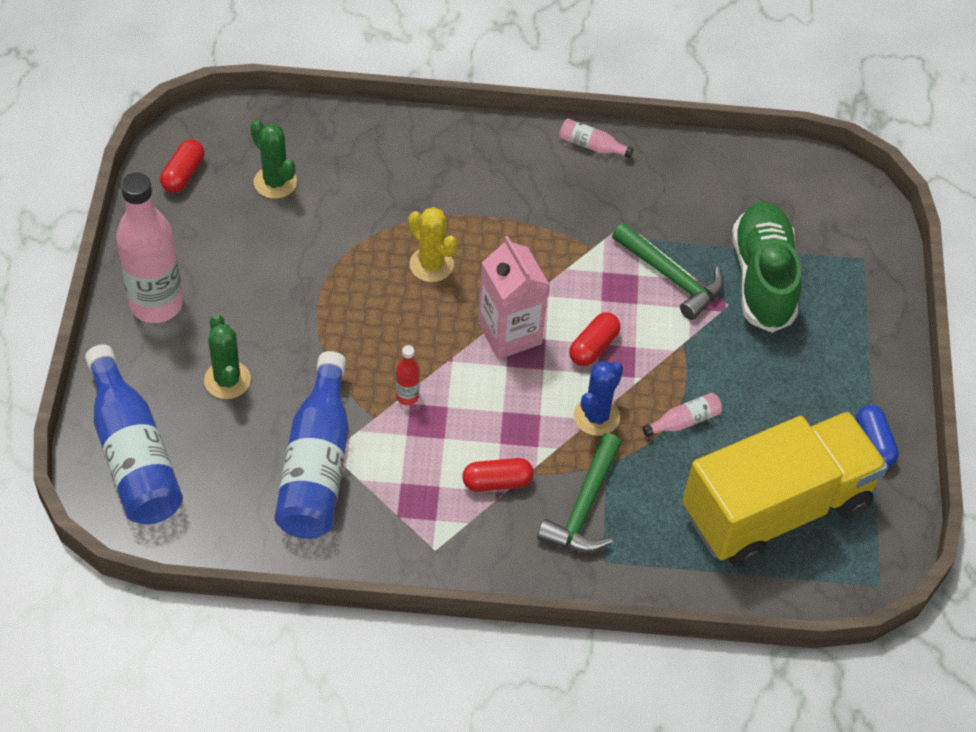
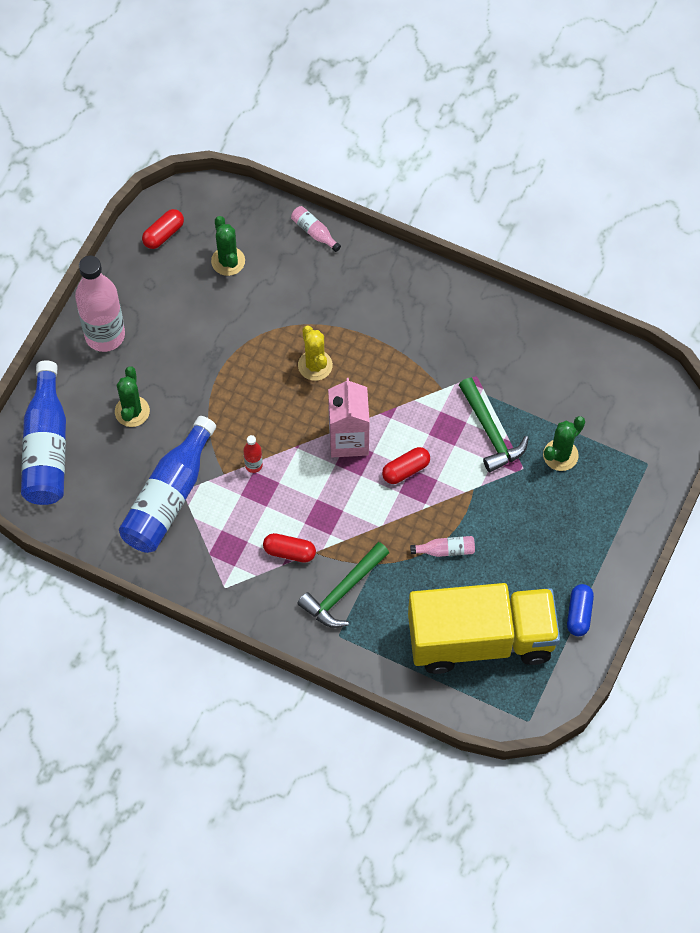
camera: 25 degrees right, 10 degrees up
pink bottle [559,119,634,158] -> pink bottle moved to [291,206,341,252]
blue cactus [574,361,623,436] -> none
green shoe [732,202,802,333] -> green cactus [543,416,585,471]

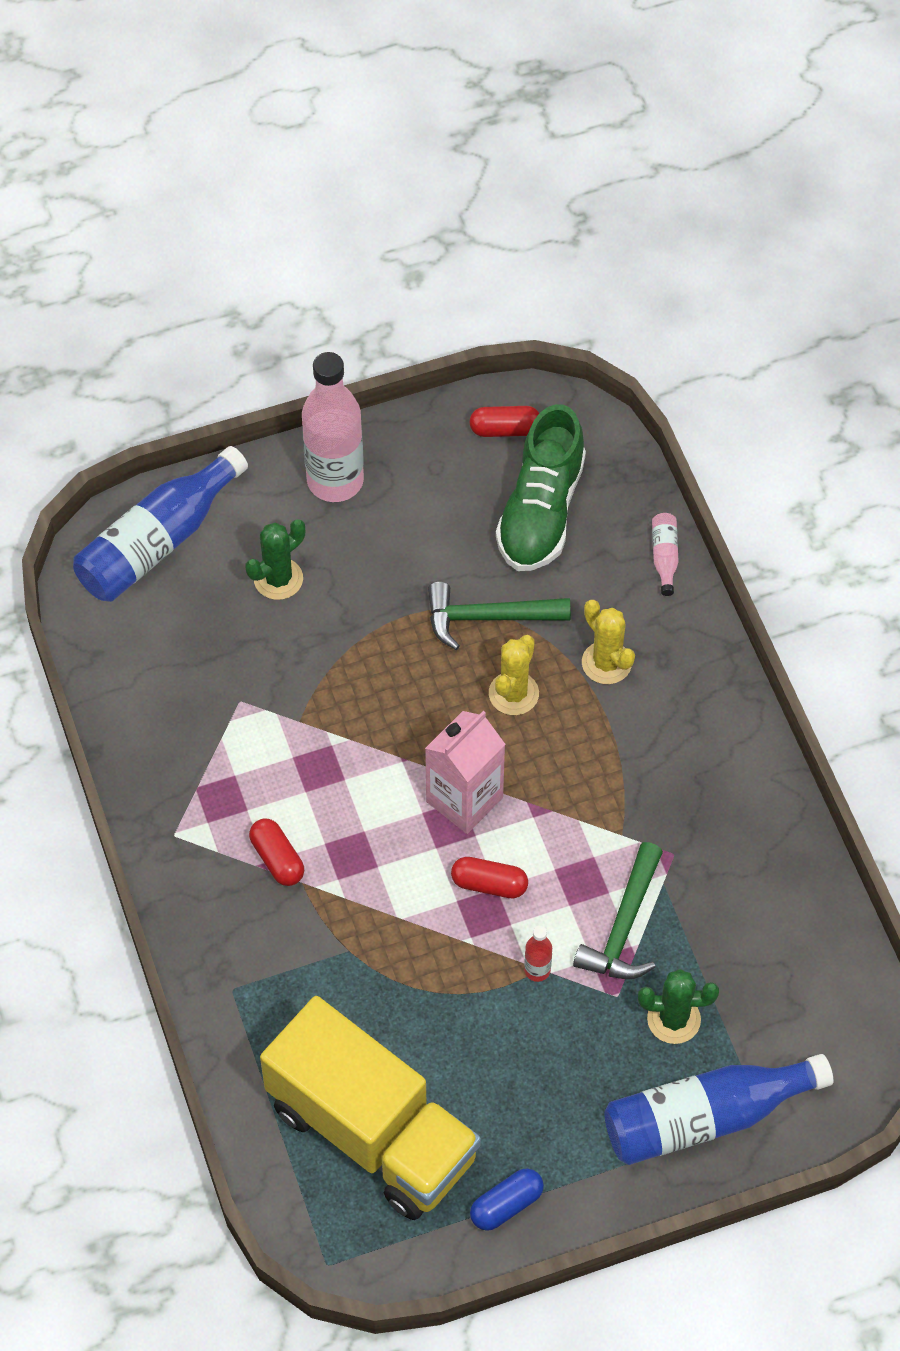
camera: 45 degrees right, 5 degrees down
blue bottle [119,416,216,553] -> blue bottle moved to [604,1054,833,1165]
green cactus [211,216,245,276] -> green shoe [496,404,586,571]
red bottle [243,435,263,473] -> red bottle moved to [524,926,552,982]
green hammer [297,542,389,628] -> green hammer moved to [428,582,571,650]
pink bottle [410,536,475,557] -> none
none -> yellow cactus [582,600,635,684]

